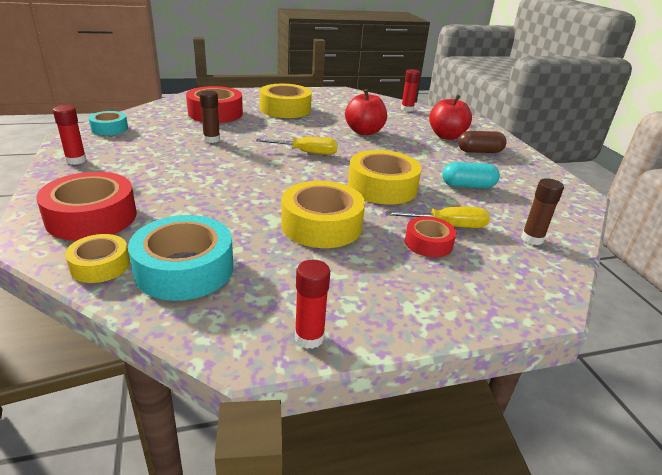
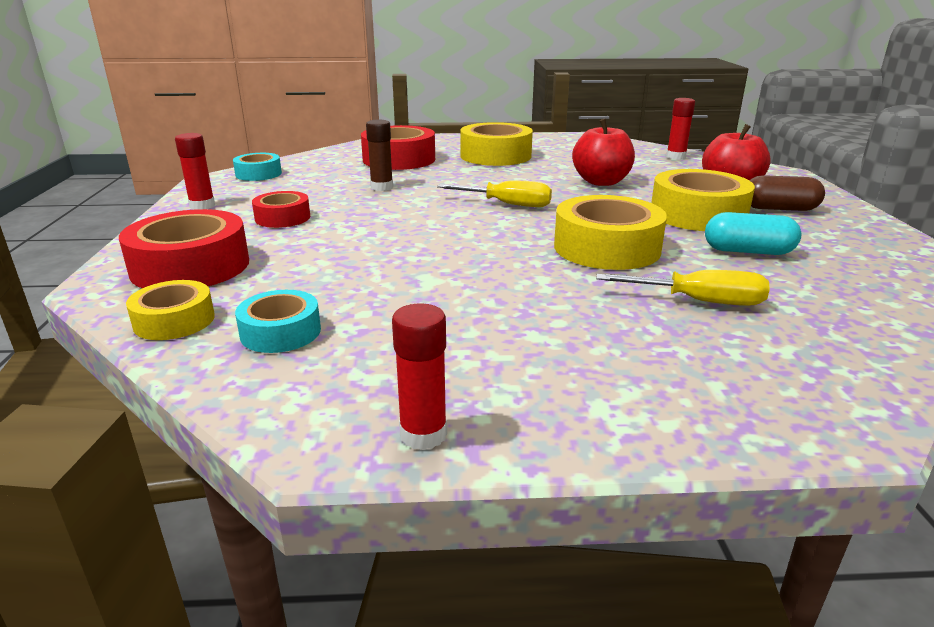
camera: 15 degrees right, 5 degrees down
turquoise tape [128,215,233,301] -> turquoise tape [235,290,321,353], size x0.57
yellow tape [281,181,365,248] -> yellow tape moved to [651,169,755,231]
red tape [405,216,456,258] -> red tape moved to [252,191,310,228]
brown glue stick [521,178,564,245] -> none

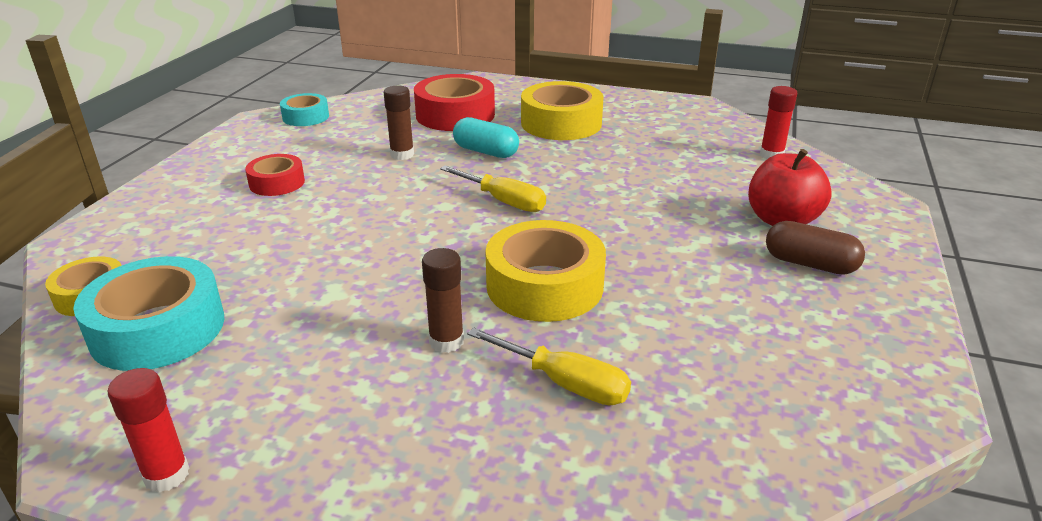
camera: 20 degrees right, 5 degrees up
red tape [119,209,249,288] -> none
red glue stick [175,133,215,210] -> none
turquoise tape [235,290,321,353] -> turquoise tape [73,256,224,371], size x1.74
red apple [572,119,635,186] -> none
yellow tape [651,169,755,231] -> none
turquoise capsule [705,212,801,255] -> turquoise capsule moved to [453,117,519,158]
none -> brown glue stick [422,248,464,353]

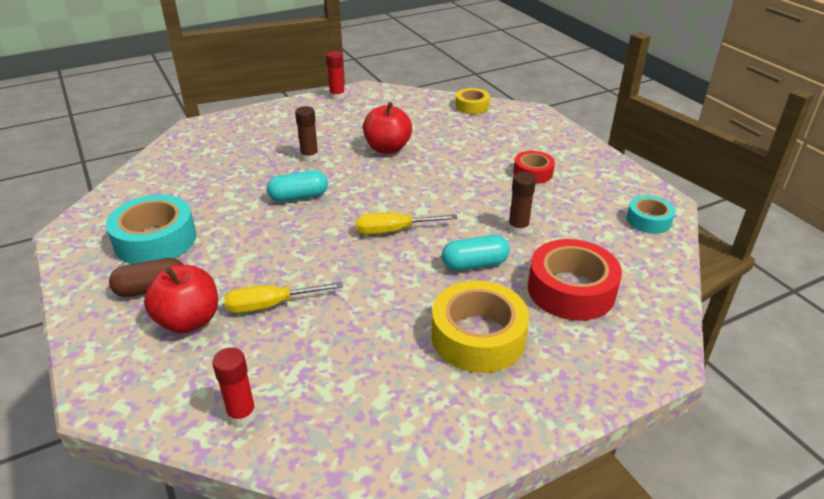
camera: 135 degrees right, 5 degrees up
turquoise tape [73,256,224,371] -> turquoise tape moved to [106,195,196,264]
yellow screwdriver [467,327,631,405] -> yellow screwdriver moved to [224,282,343,313]
yellow tape [485,220,606,322] -> turquoise capsule [267,170,328,202]
none -> red apple [363,102,412,154]

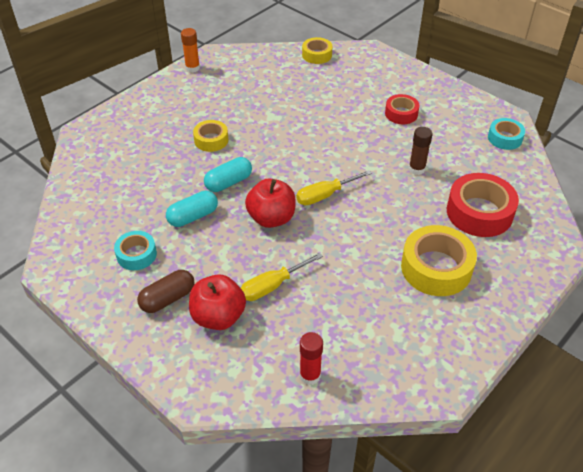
camera: 20 degrees left, 10 degrees up
turquoise tape [106,195,196,264] -> turquoise tape [114,231,157,270], size x0.57
brown glue stick [295,106,319,162] -> yellow tape [193,120,228,152]
red glue stick [326,51,345,100] -> orange glue stick [181,28,200,73]
red apple [363,102,412,154] -> red apple moved to [245,178,296,228]
turquoise capsule [442,235,510,271] -> turquoise capsule moved to [166,191,218,227]

